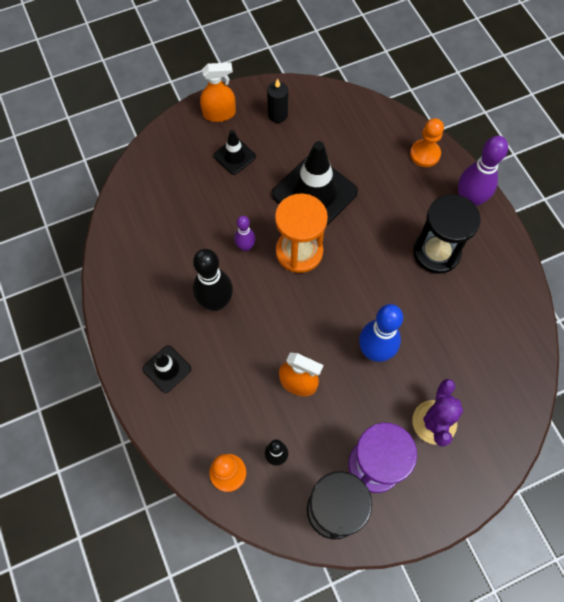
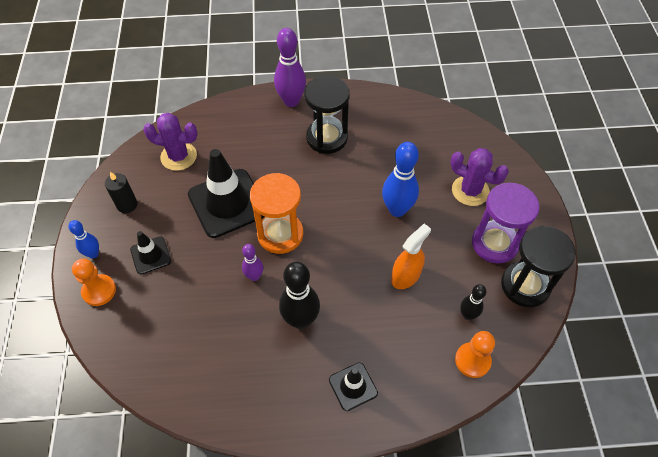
camera: 70 degrees left, 10 degrees down
orange spray bottle [200,63,236,122] -> blue bowling pin [69,220,99,258]
orange pawn [410,118,444,167] -> orange pawn moved to [72,258,116,306]
none -> purple cactus [143,113,198,171]

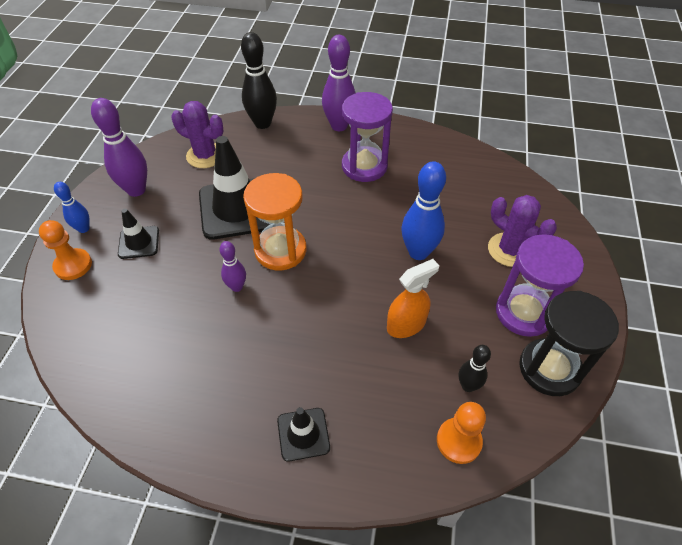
camera: 15 degrees right, 5 degrees down
black candle [105,172,137,213] -> purple bowling pin [91,98,147,197]
black bowling pin [279,262,320,329] -> black bowling pin moved to [241,32,277,129]
black hourglass [304,76,350,154] -> purple hourglass [342,92,393,182]

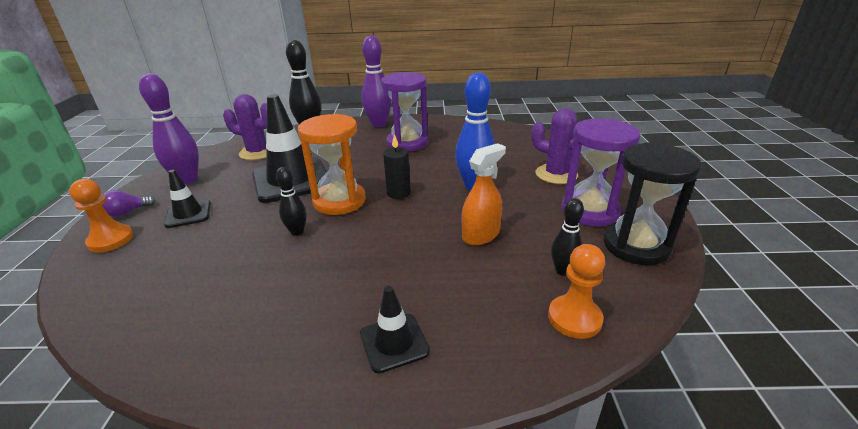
camera: 10 degrees left, 20 degrees down
blue bowling pin [54,182,90,233] -> purple light bulb [102,190,156,217]
purple bowling pin [219,241,246,292] -> black bowling pin [276,167,306,236]
none -> black candle [383,134,411,199]

